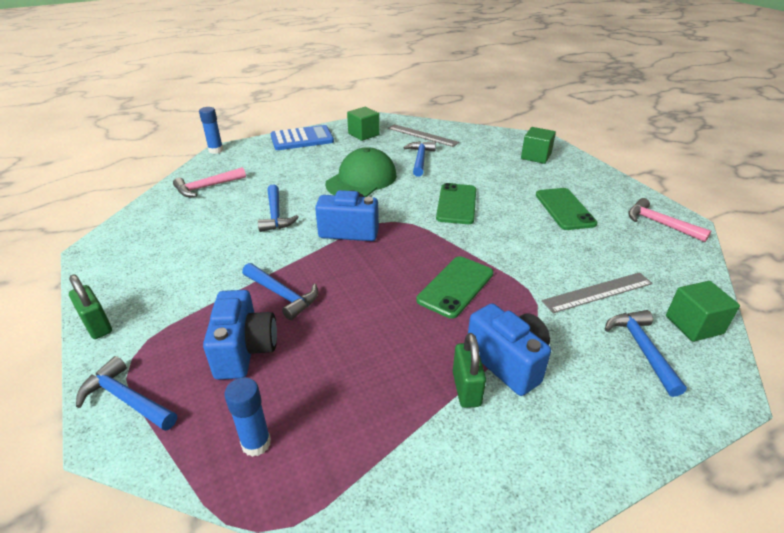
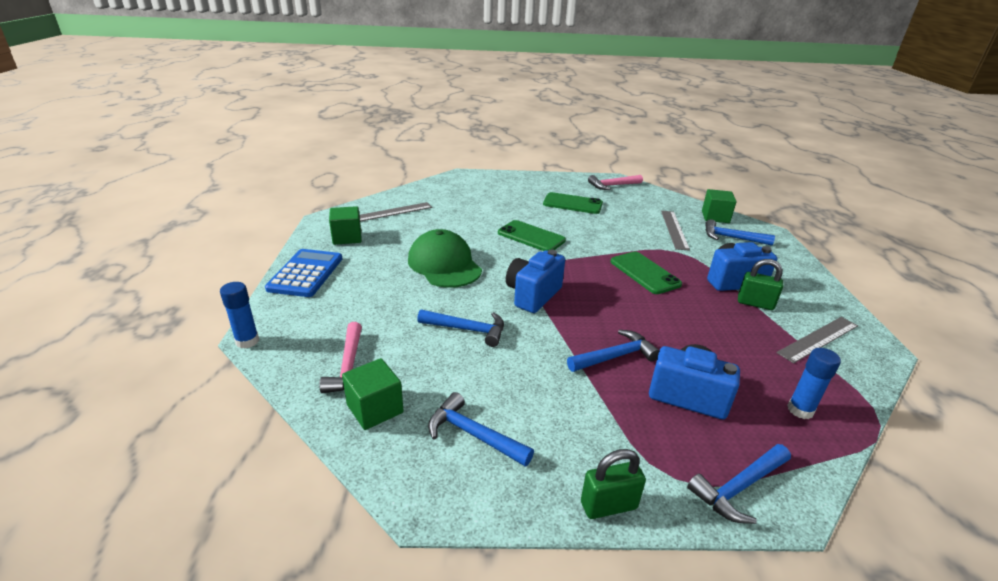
camera: 65 degrees left, 5 degrees down
blue hammer [403,141,436,177] -> blue hammer moved to [428,392,534,467]
green cube [521,127,556,164] -> green cube moved to [342,358,404,430]
none -> grey ruler [776,317,858,363]

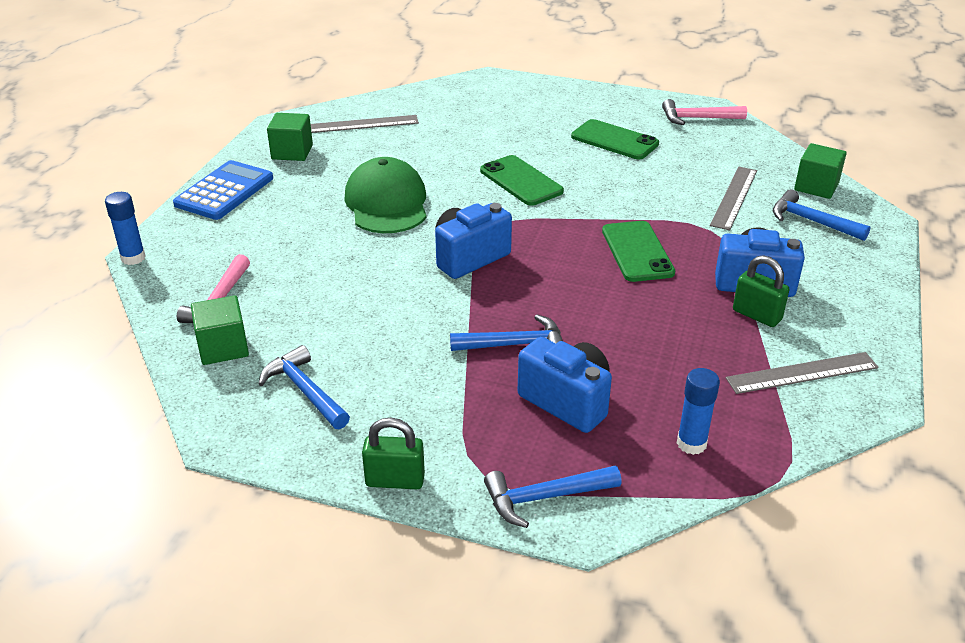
camera: 20 degrees right, 5 degrees up
blue hammer [417,309,504,347] -> none

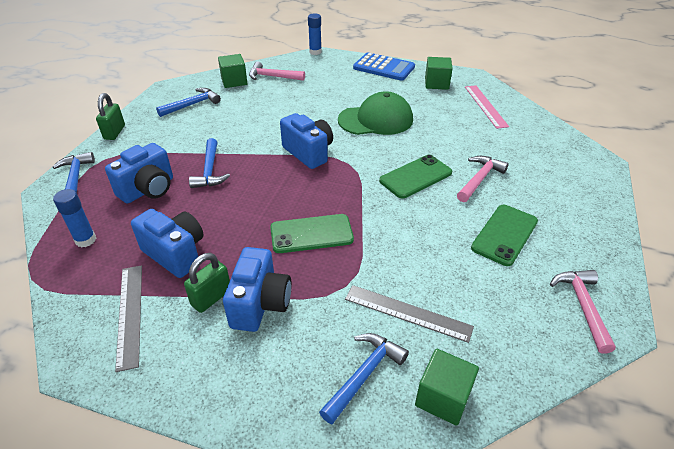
camera: 90 degrees right, 5 degrees up
grey ruler [311,115,419,133] -> pink ruler [465,85,509,129]
none -> blue camera [131,209,204,278]
none -> pink hammer [457,156,509,202]

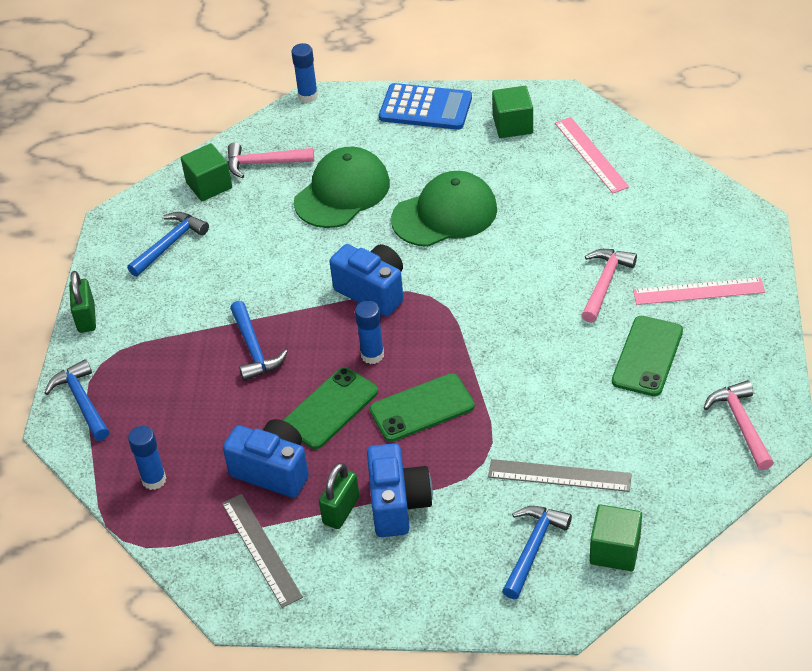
camera: 10 degrees left, 5 degrees up
blue camera [105,143,173,204] -> none
green phone [379,155,452,198] -> green phone moved to [283,367,378,449]
none -> green cap [294,147,390,228]
none -> blue glue stick [355,301,384,364]
none -> pink ruler [633,277,765,305]

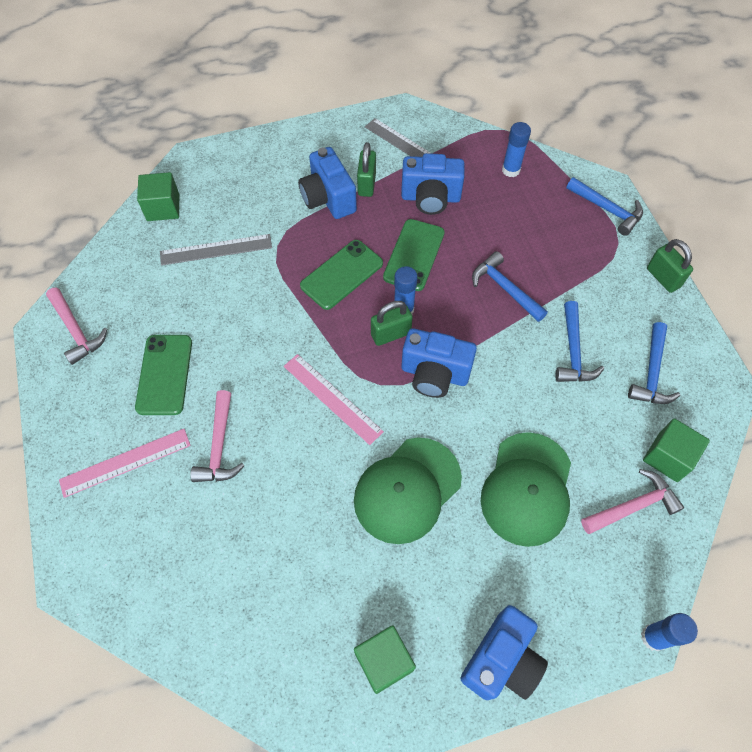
camera: 155 degrees right, 15 degrees up
blue calculator [379,83,472,130] -> blue camera [461,605,548,700]
blue hammer [502,506,572,599] -> blue hammer moved to [555,301,604,382]
pink ruler [555,117,629,194] -> pink ruler moved to [284,354,384,445]
none -> green padlock [371,301,413,346]

